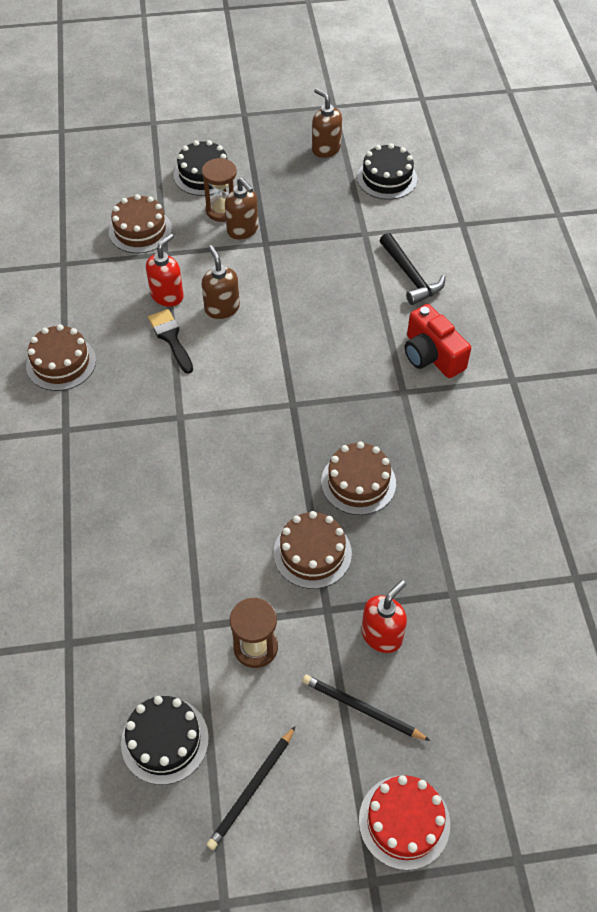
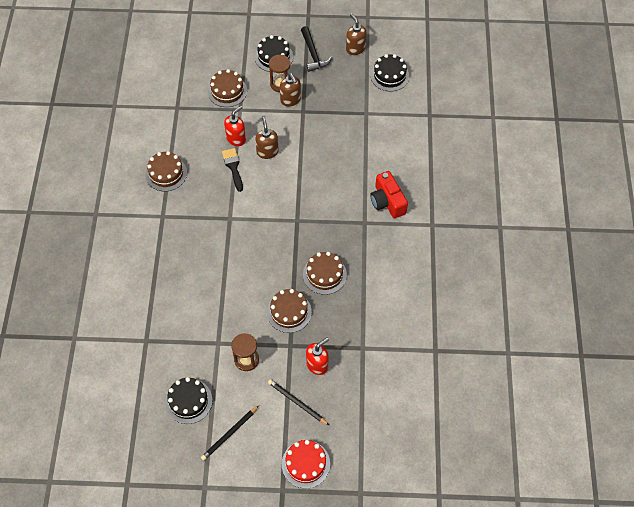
camera: 10 degrees right, 5 degrees up
black hammer [380,233,445,305] -> black hammer moved to [301,26,332,72]

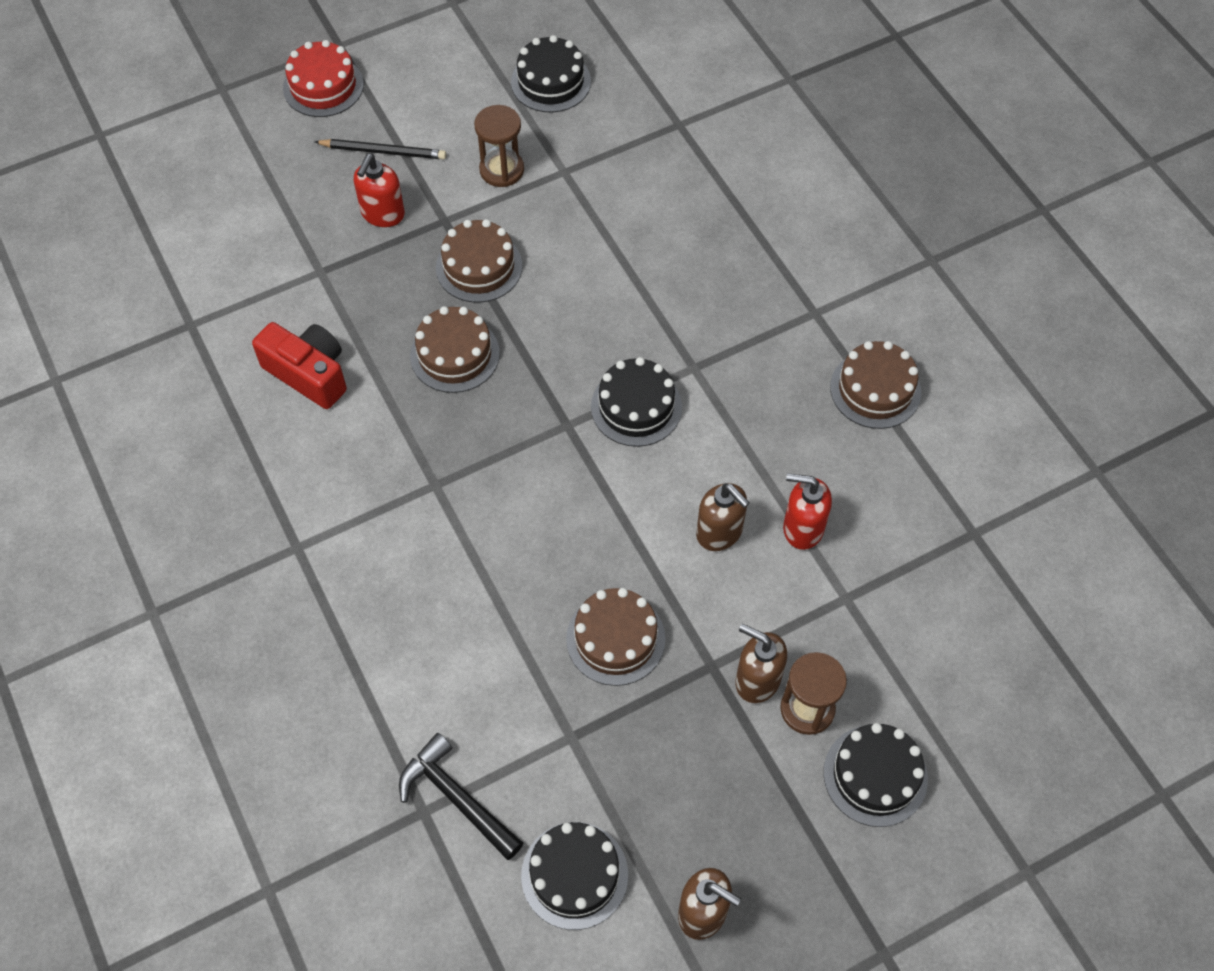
camera: 150 degrees right, 0 degrees up
black pencil [201,406,259,461] -> none
brown cake [208,69,247,107] -> brown cake moved to [566,588,665,686]
black brush [222,148,243,192] -> none
red soap dispenser [224,106,246,146] -> red soap dispenser turned 90 degrees clockwise [783,473,832,550]
black hammer [301,26,332,72] -> black hammer moved to [399,733,523,860]
red camera [370,171,408,218] -> red camera moved to [252,322,347,409]
none -> black cake [591,357,682,447]

